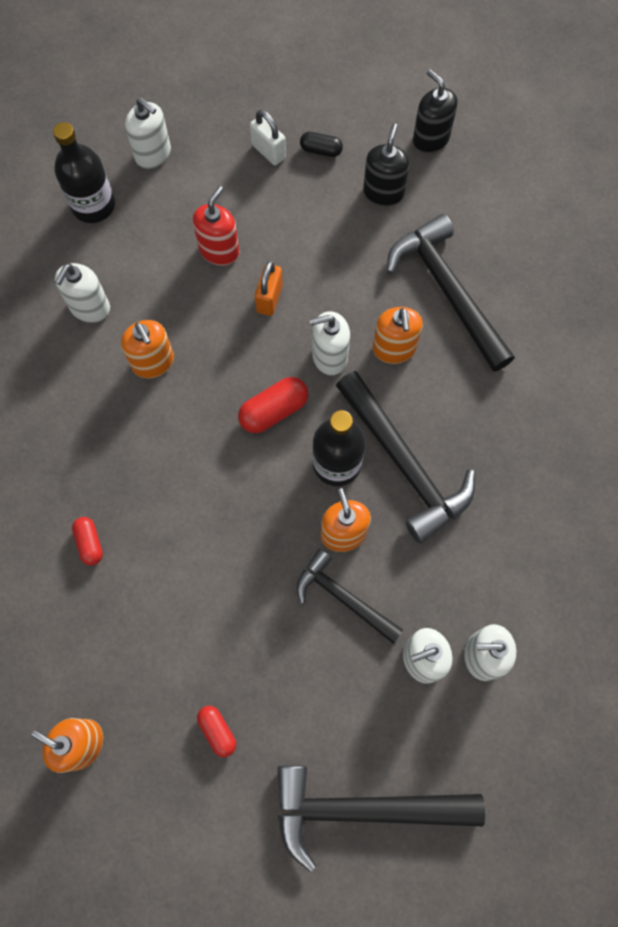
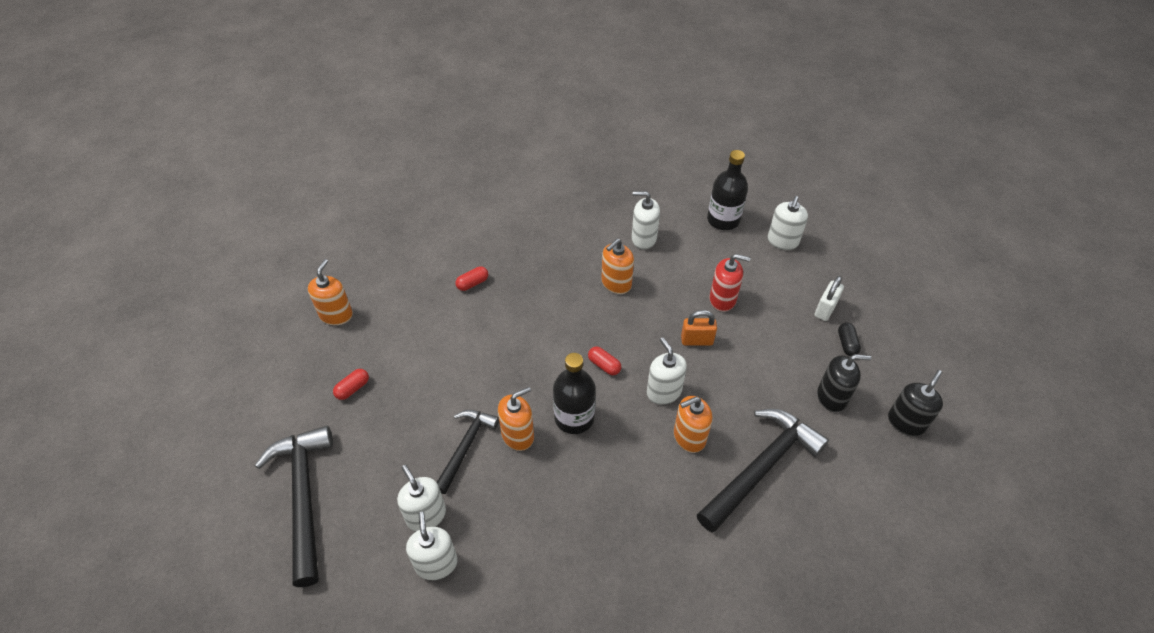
camera: 75 degrees right, 20 degrees down
red capsule [238,377,309,433] -> red capsule [588,346,622,375], size x0.63
black hammer [336,371,475,543] -> none

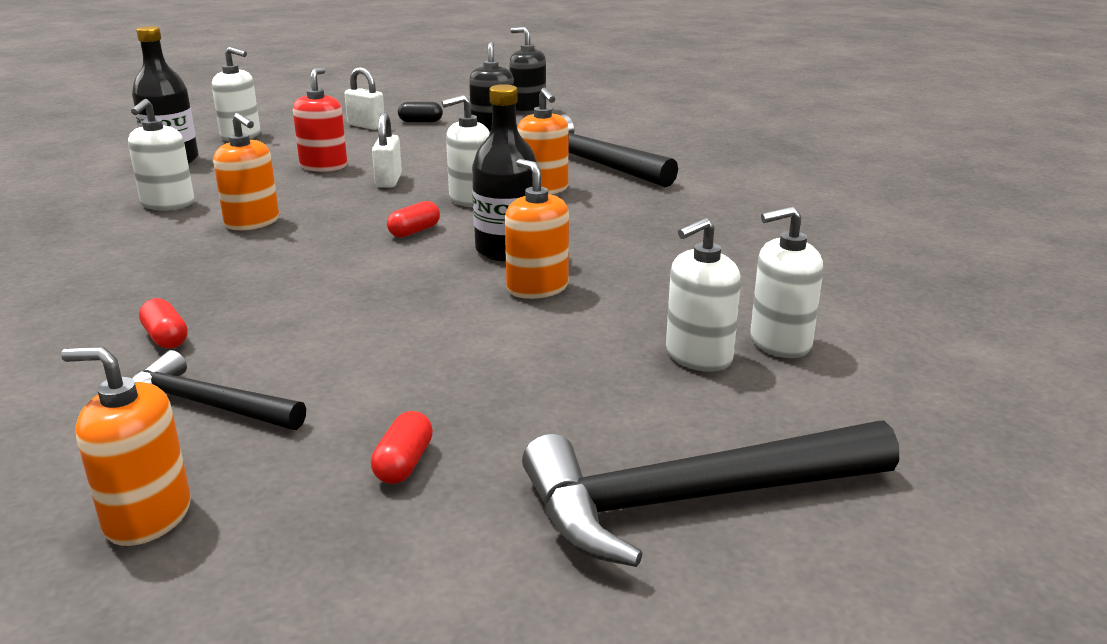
camera: 90 degrees left, 25 degrees down
red capsule [333,369,369,400] -> red capsule turned 60 degrees clockwise [371,411,433,484]
black hammer [437,410,499,494] -> black hammer moved to [132,350,306,430]
orange padlock [681,310,717,346] -> white padlock [372,113,402,187]

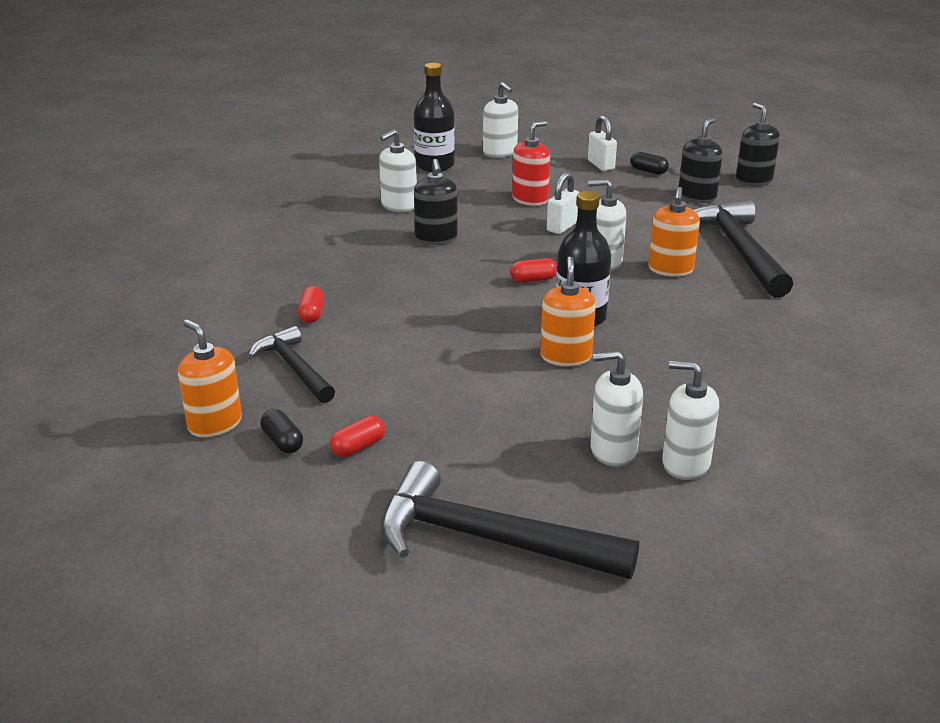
camera: 35 degrees right, 5 degrees up
orange soap dispenser [213,113,279,230] -> black soap dispenser [414,159,458,245]
none -> black capsule [261,409,303,453]

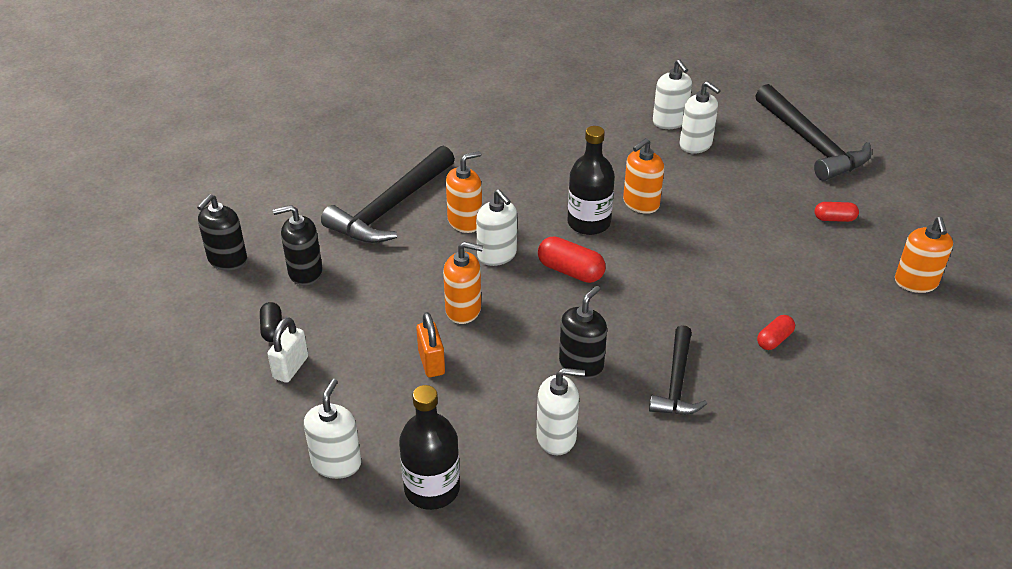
camera: 135 degrees left, 10 degrees up
black hammer [248,326,335,403] -> black hammer moved to [649,325,707,415]
black capsule [261,409,303,453] -> none
red capsule [510,258,557,283] -> red capsule [538,236,606,283], size x1.59
red soap dispenser [512,121,550,206] -> orange padlock [416,312,445,377]
white padlock [547,172,579,234] -> orange soap dispenser [443,242,483,324]

